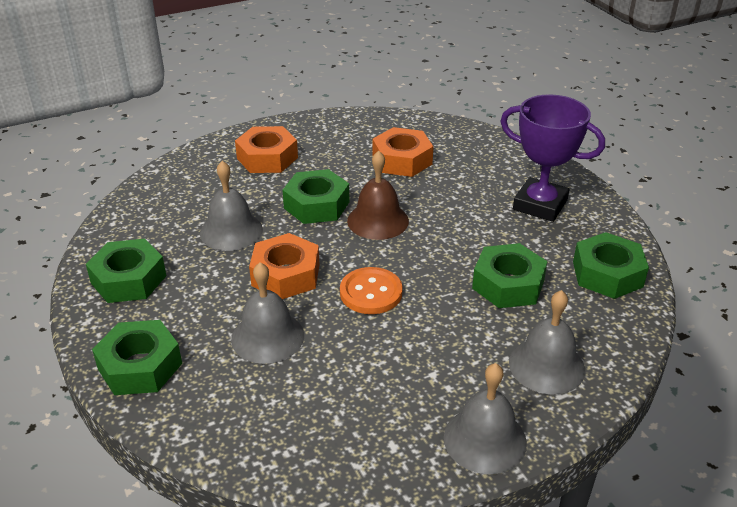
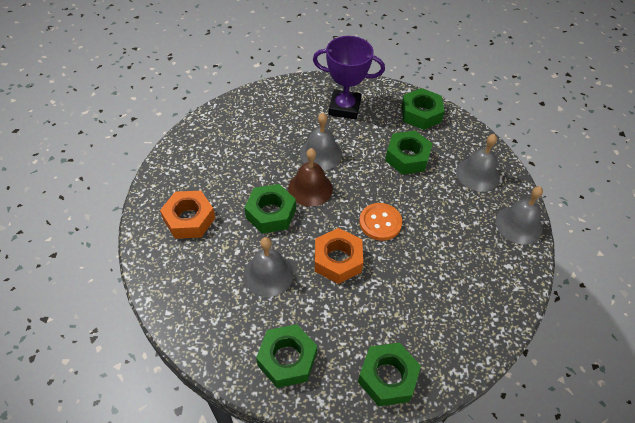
camera: 65 degrees left, 15 degrees up
grey bell [231,262,304,364] -> grey bell moved to [300,113,342,170]
orange nut [372,127,433,177] -> none
purple trophy [500,94,605,222] -> purple trophy turned 45 degrees clockwise [313,36,385,120]

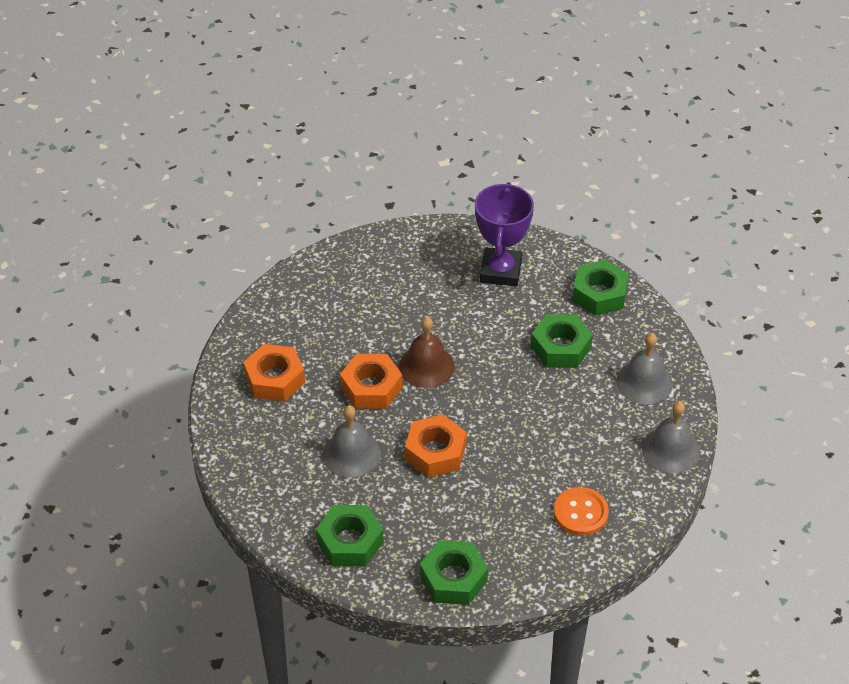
camera: 15 degrees right, 5 degrees down
green nut [244,184,296,234] -> orange nut [340,354,402,409]
grey bell [300,113,342,170] -> none
purple trophy [313,36,385,120] -> purple trophy turned 75 degrees clockwise [475,182,534,287]
orange button [359,203,402,241] -> orange button moved to [554,487,609,536]

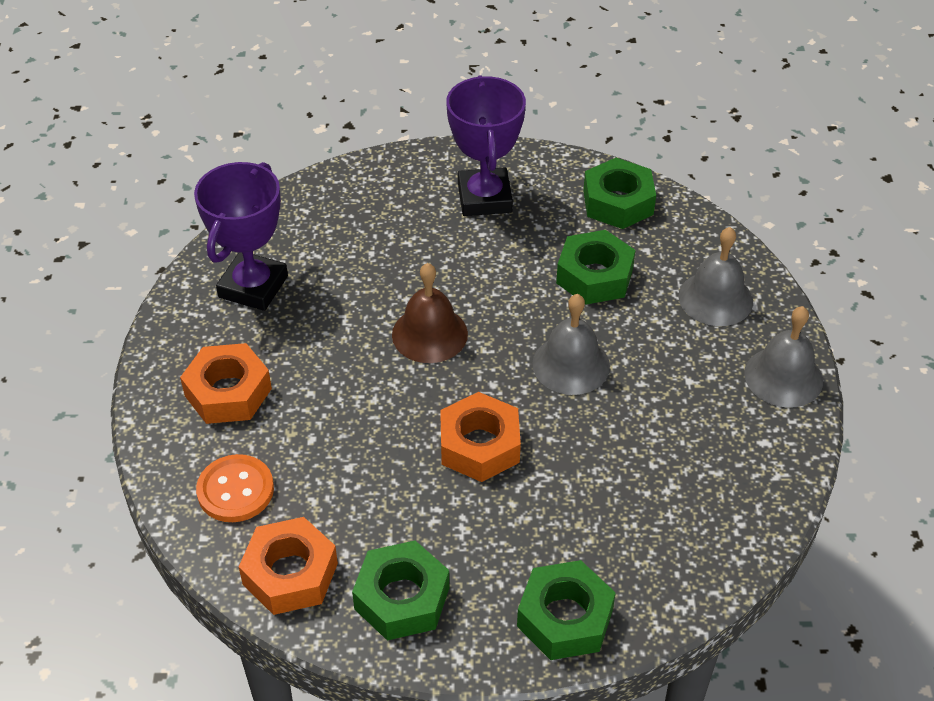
camera: 15 degrees left, 0 degrees up
grey bell [323,405,381,478] -> grey bell moved to [532,294,610,395]
orange nut [340,354,402,409] -> orange nut moved to [239,517,338,615]
orange button [554,487,609,536] -> orange button moved to [196,454,274,522]
none -> purple trophy [194,162,288,311]

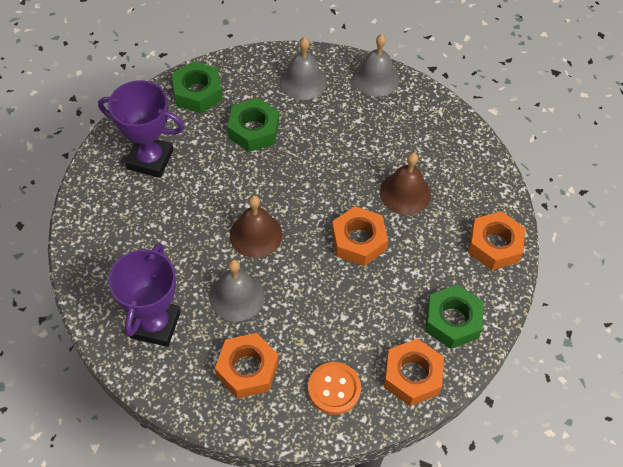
camera: 70 degrees left, 10 degrees up
purple trophy [194,162,288,311] -> purple trophy turned 60 degrees clockwise [108,243,181,347]
green nut [517,560,616,660] -> orange nut [468,211,525,270]
grey bell [532,294,610,395] -> grey bell moved to [209,259,265,322]
none -> brown bell [380,152,431,215]

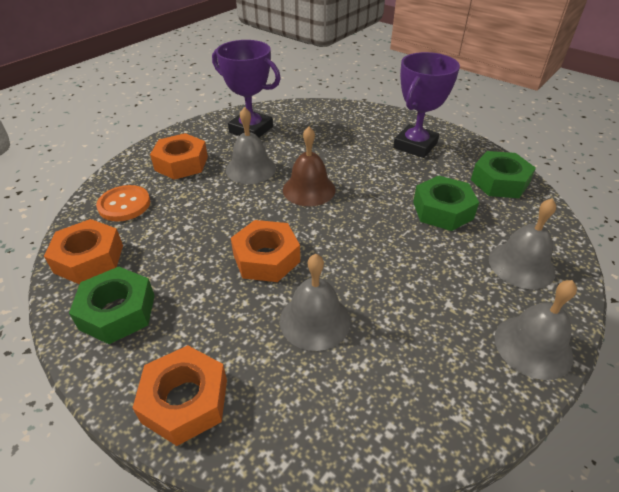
camera: 110 degrees right, 15 degrees down
brown bell [380,152,431,215] -> grey bell [280,254,350,351]

